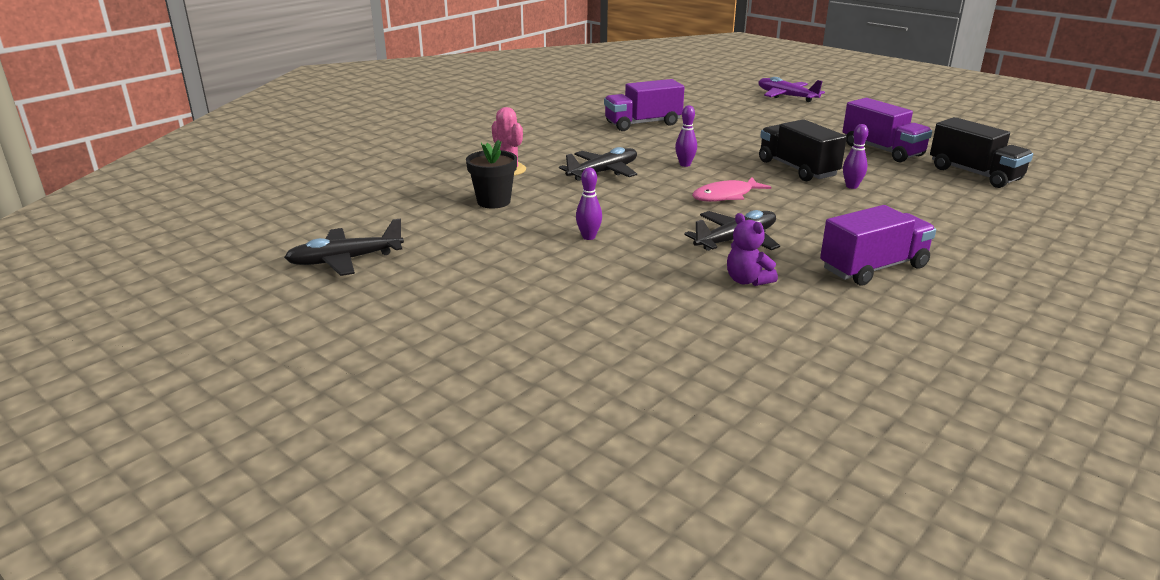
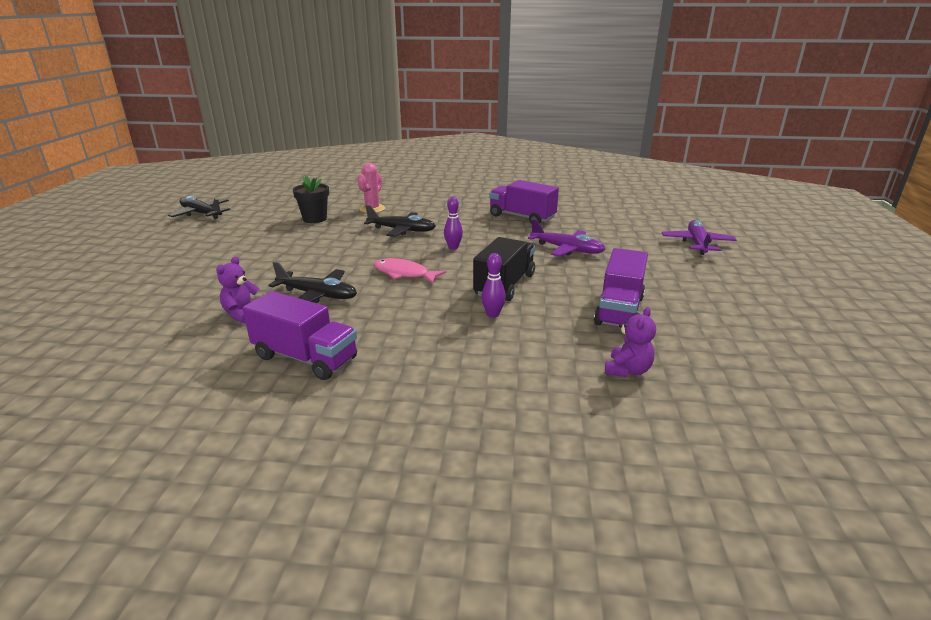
camera: 55 degrees right, 0 degrees up
purple bowling pin [576,168,602,240] -> none
black truck [930,117,1033,188] -> purple teddy bear [605,307,656,377]
none -> purple plane [528,219,605,257]

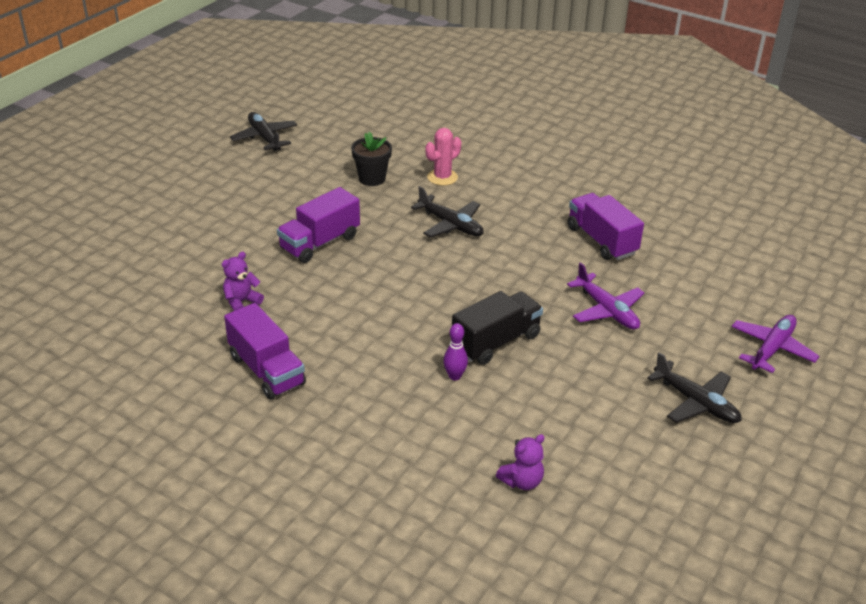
camera: 25 degrees right, 10 degrees up
black plane [268,262,357,303] -> black plane moved to [647,352,742,423]
pink fish [374,258,446,283] -> none
purple bowling pin [444,197,463,250] -> none
purple truck [594,248,648,326] -> purple truck moved to [277,187,360,263]

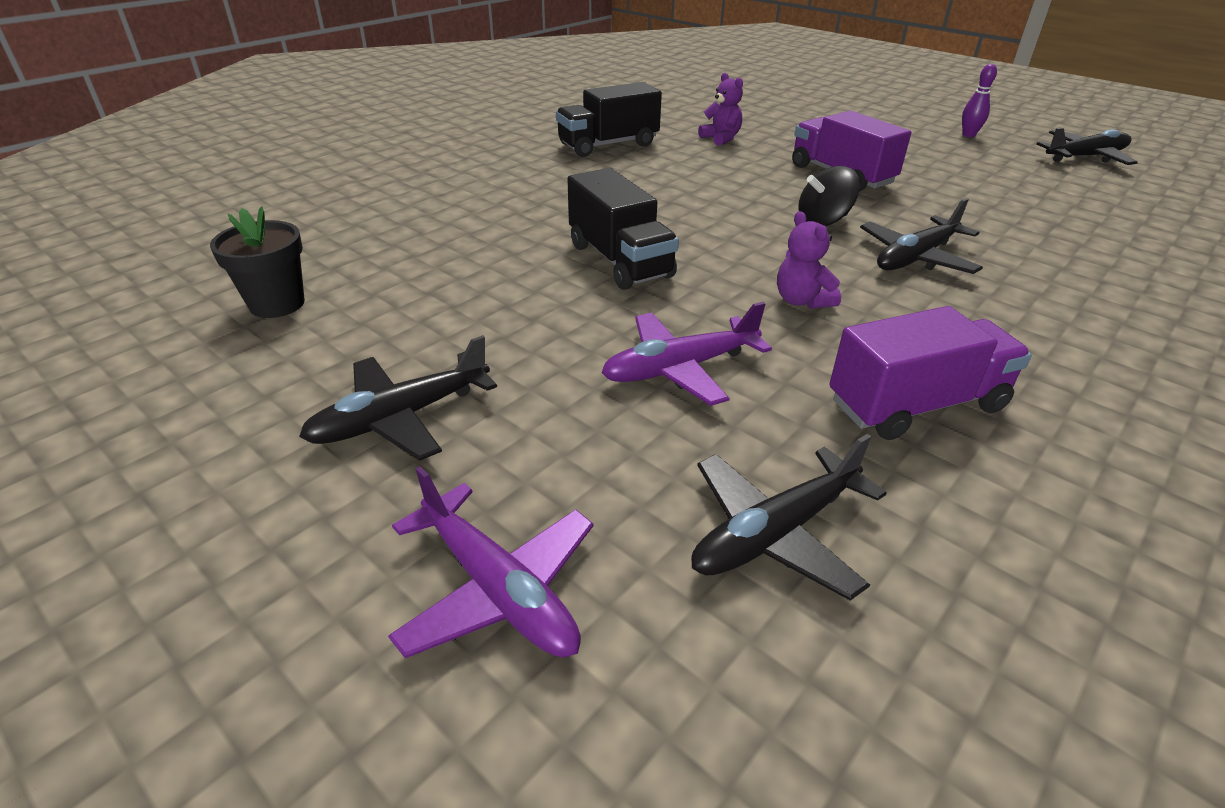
camera: 100 degrees right, 0 degrees up
purple truck [224,303,306,400] -> black truck [556,82,662,157]
black flower pot [351,132,392,186] -> black flower pot moved to [210,206,305,318]
pink cactus [425,128,461,186] -> none
purple bowling pin [443,323,468,381] -> purple bowling pin moved to [962,64,997,137]
purple teddy bear [496,434,545,490] -> purple teddy bear moved to [777,211,841,309]
none -> black plane [691,434,887,601]
none -> black spinning top [798,166,860,226]

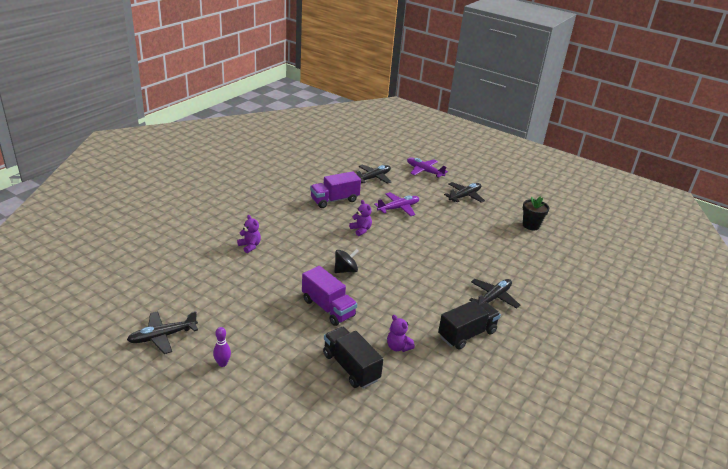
camera: 170 degrees right, 5 degrees down
black truck [568,168,679,290] -> black truck moved to [323,327,384,388]
black plane [860,198,983,274] -> black plane moved to [469,279,520,309]
none -> purple teddy bear [237,215,261,253]

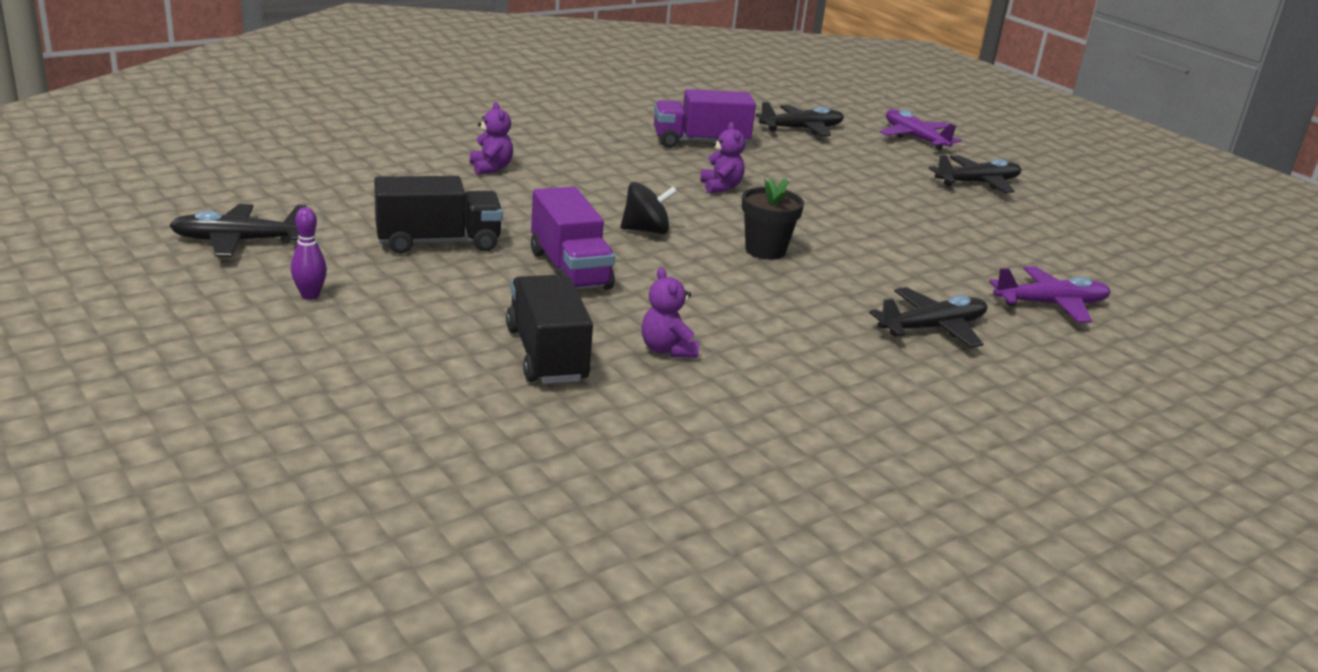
camera: 20 degrees right, 5 degrees down
purple plane [374,192,419,216] -> purple plane moved to [989,267,1111,323]
black truck [438,301,501,350] -> black truck moved to [374,176,503,254]
black flower pot [523,197,549,230] -> black flower pot moved to [742,178,804,260]

